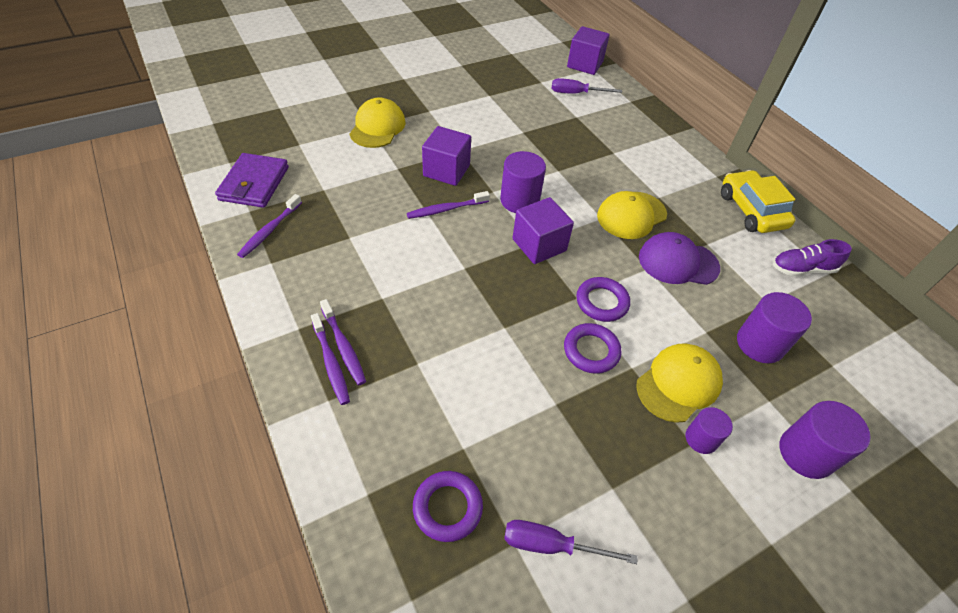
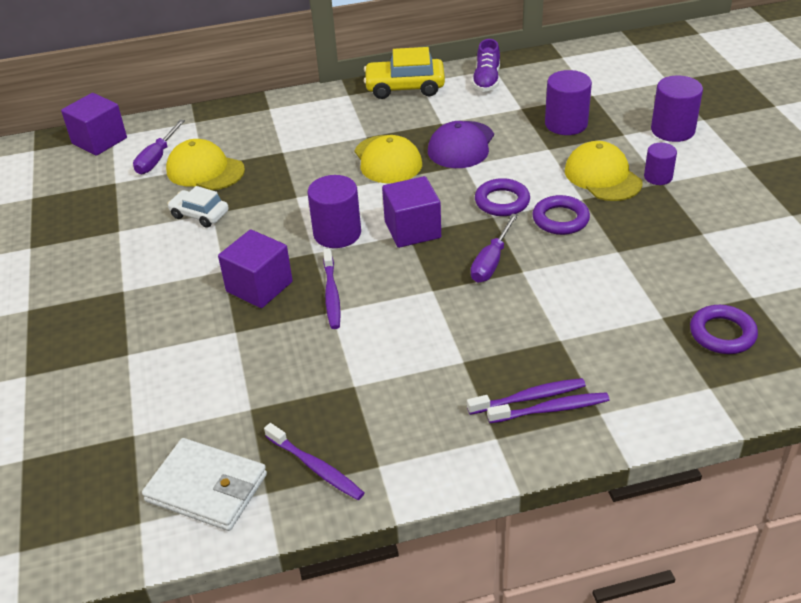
camera: 70 degrees left, 10 degrees down
purple wallet [215,153,289,208] -> white wallet [142,438,267,531]
yellow cap [349,97,406,148] -> yellow cap moved to [166,139,245,190]
purple screwdriver [504,520,637,564] -> purple screwdriver moved to [471,213,518,283]
none -> white car [167,186,229,228]

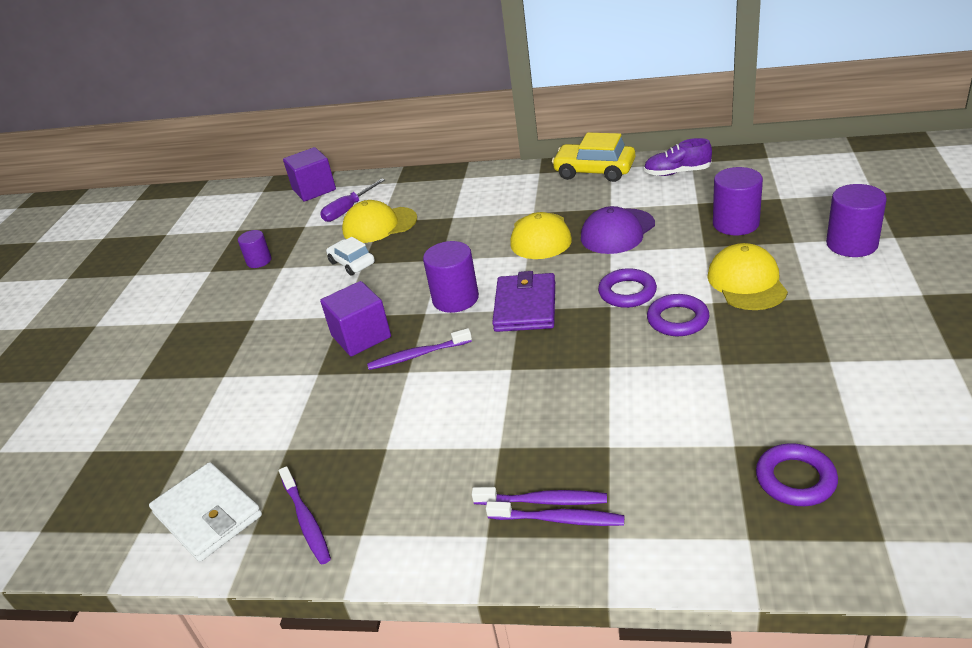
camera: 25 degrees right, 5 degrees down
yellow cap [166,139,245,190] -> yellow cap turned 60 degrees counterclockwise [342,200,417,243]
purple toothbrush [323,249,341,329] -> purple toothbrush turned 60 degrees clockwise [367,328,472,370]
purple cube [382,176,441,248] -> purple wallet [492,271,555,332]
purple screwdriver [471,213,518,283] -> none
purple shoe [472,39,500,92] -> purple shoe turned 60 degrees clockwise [644,138,712,176]
purple cylinder [644,143,677,185] -> purple cylinder moved to [238,230,271,268]

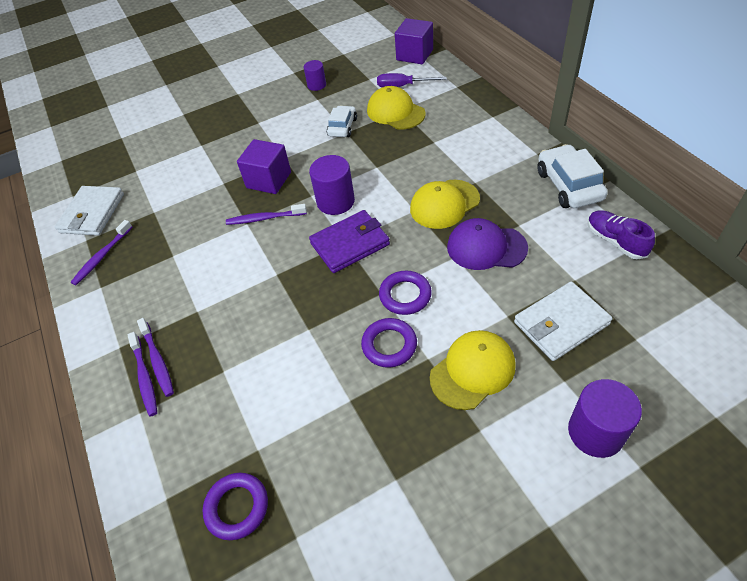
camera: 55 degrees right, 15 degrees up
purple toothbrush [367,328,472,370] -> purple toothbrush turned 45 degrees counterclockwise [226,204,307,225]
yellow car [552,133,635,182] -> white car [537,144,608,208]
purple cylinder [713,167,763,235] -> white wallet [514,281,613,361]

